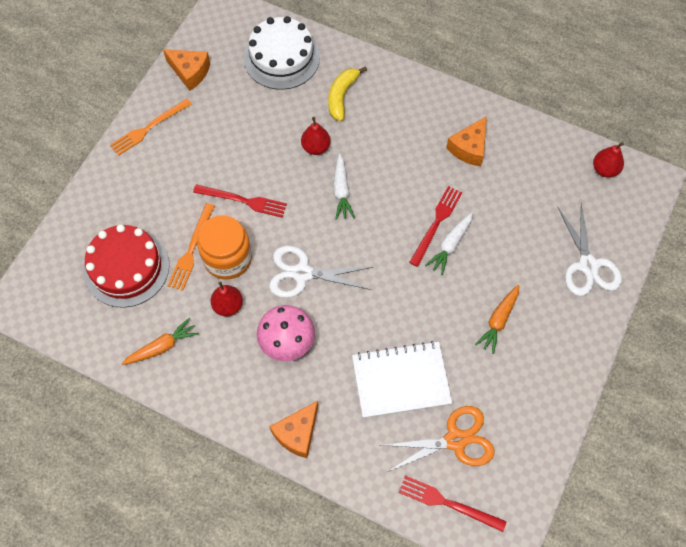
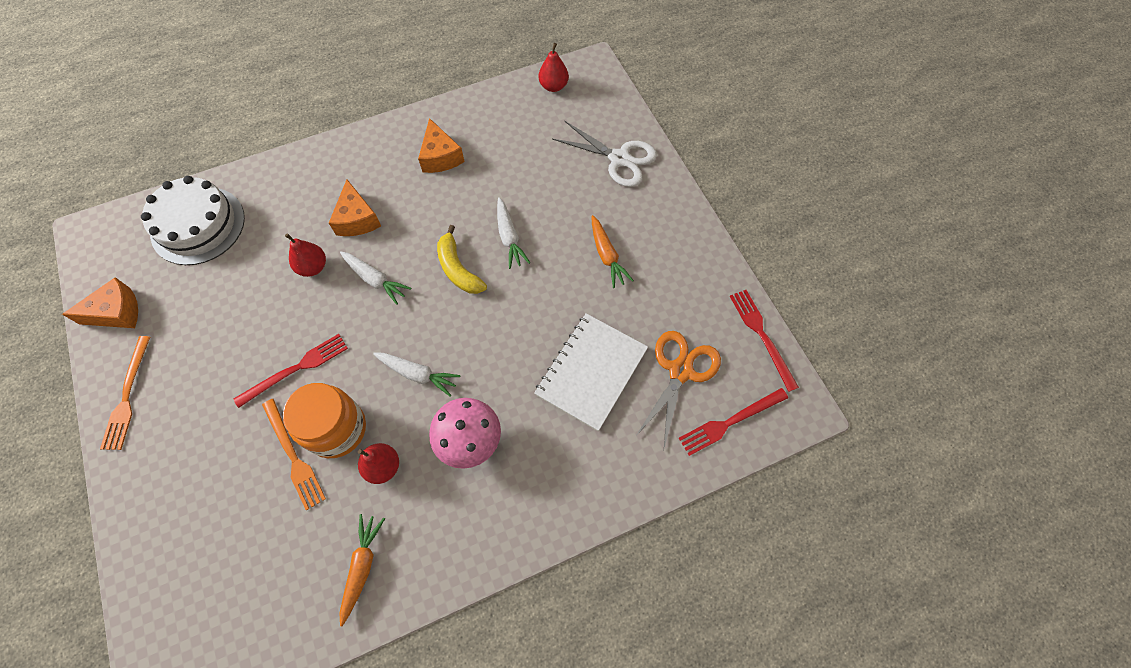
camera: 50 degrees left, 0 degrees up
red cake [84,224,169,308] -> none
white scissors [269,246,373,298] -> white carrot [373,353,460,397]
orange cheese [269,401,318,458] -> orange cheese moved to [329,180,381,236]
yellow banana [328,67,367,121] -> yellow banana moved to [437,225,487,294]
red fork [409,186,462,267] -> red fork moved to [730,290,799,392]

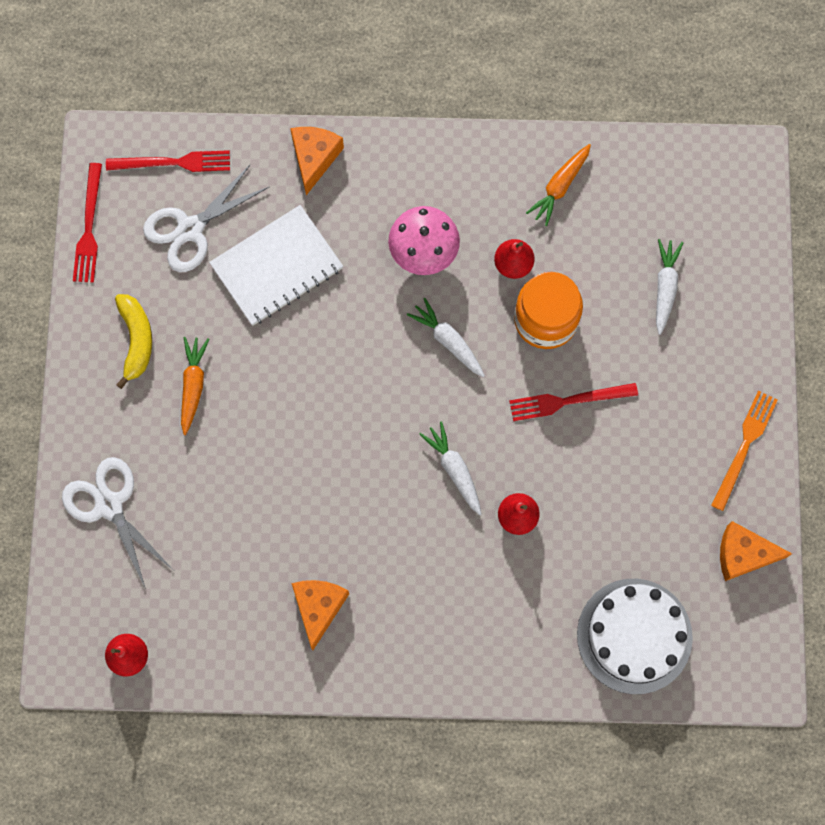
camera: 155 degrees left, 10 degrees up
orange fork [262,399,326,511] -> none
orange cheese [329,180,381,236] -> orange cheese moved to [290,127,344,195]
yellow banana [437,225,487,294] -> yellow banana moved to [115,294,152,389]
white carrot [497,197,530,269] -> white carrot moved to [656,239,683,335]
orange scissors [635,331,721,448] -> white scissors [143,165,269,272]

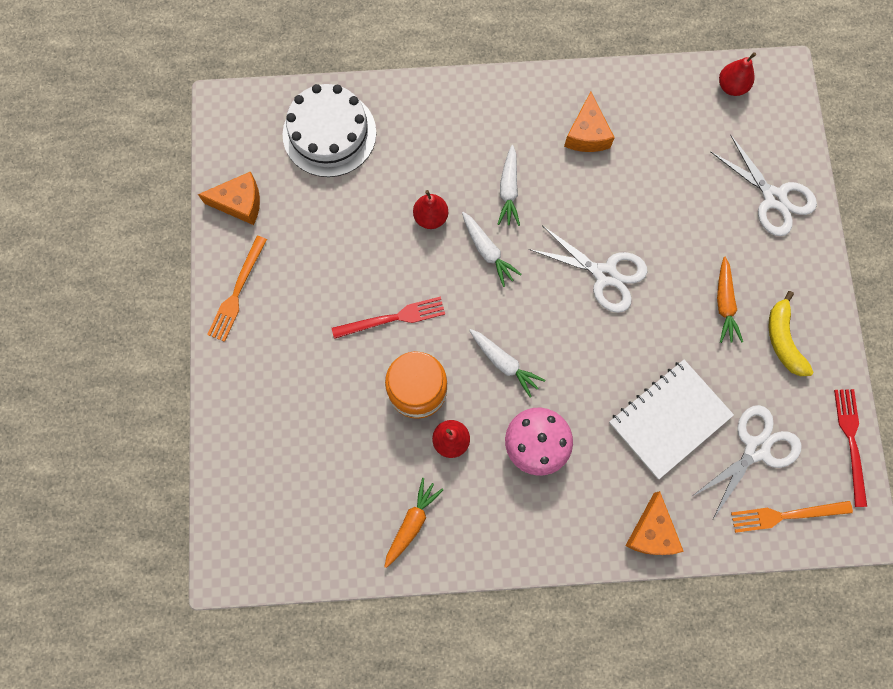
camera: 175 degrees right, 0 degrees up
red fork [106,150,230,172] -> orange fork [731,501,853,533]
white carrot [656,239,683,335] -> white carrot moved to [498,145,520,226]
none -> white scissors [529,225,647,313]

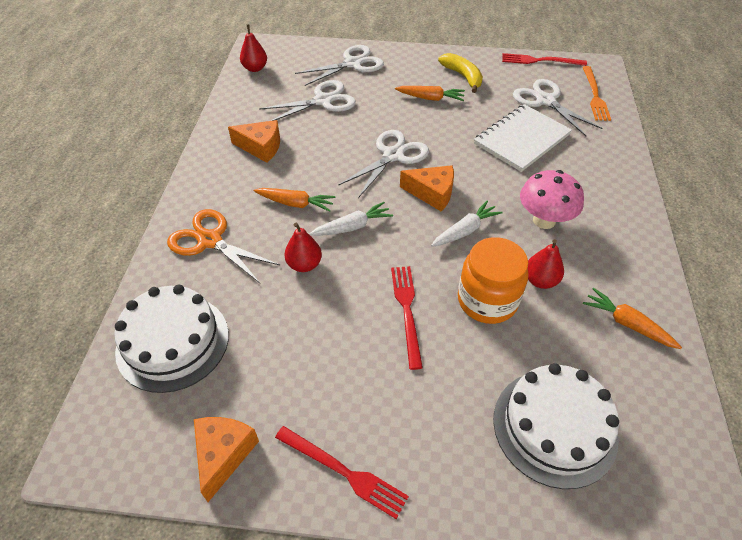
camera: 80 degrees left, 25 degrees down
orange fork [207,236,267,342] -> red fork [275,426,409,519]
white carrot [498,145,520,226] -> orange carrot [254,188,335,212]
white notebook [609,360,734,479] -> white notebook turned 75 degrees clockwise [474,104,572,172]
orange cheese [625,491,684,555] -> orange cheese moved to [400,165,454,212]
yellow banana [769,291,813,376] -> yellow banana turned 120 degrees counterclockwise [438,53,483,93]
none -> orange scissors [167,209,280,283]
none -> white scissors [259,80,356,121]
none -> white cake [493,363,619,489]

